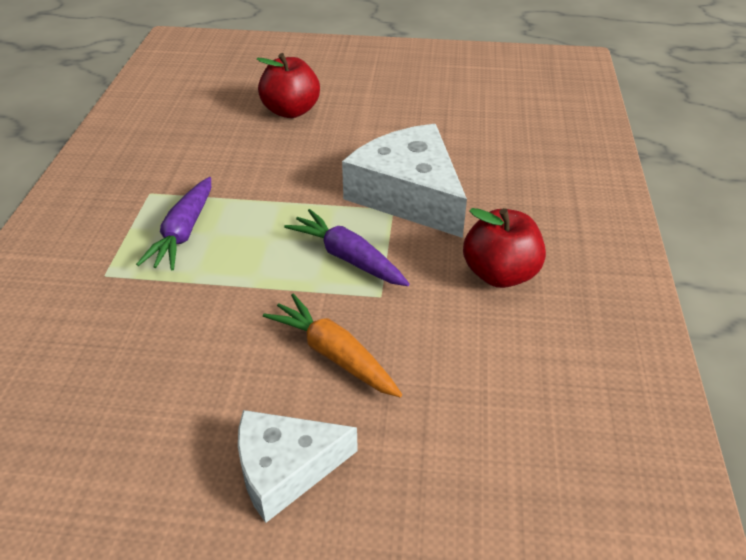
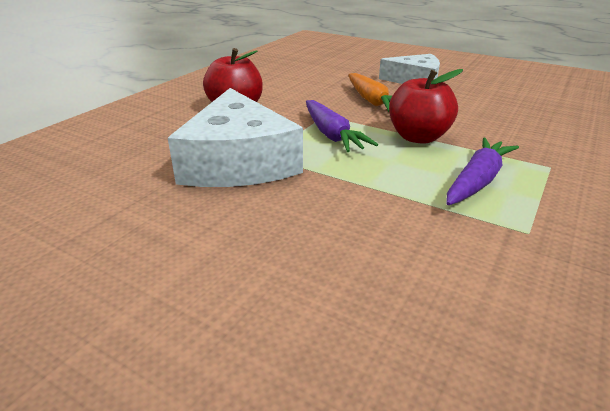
camera: 155 degrees left, 10 degrees down
red apple [256,53,320,118] -> red apple moved to [389,69,463,144]

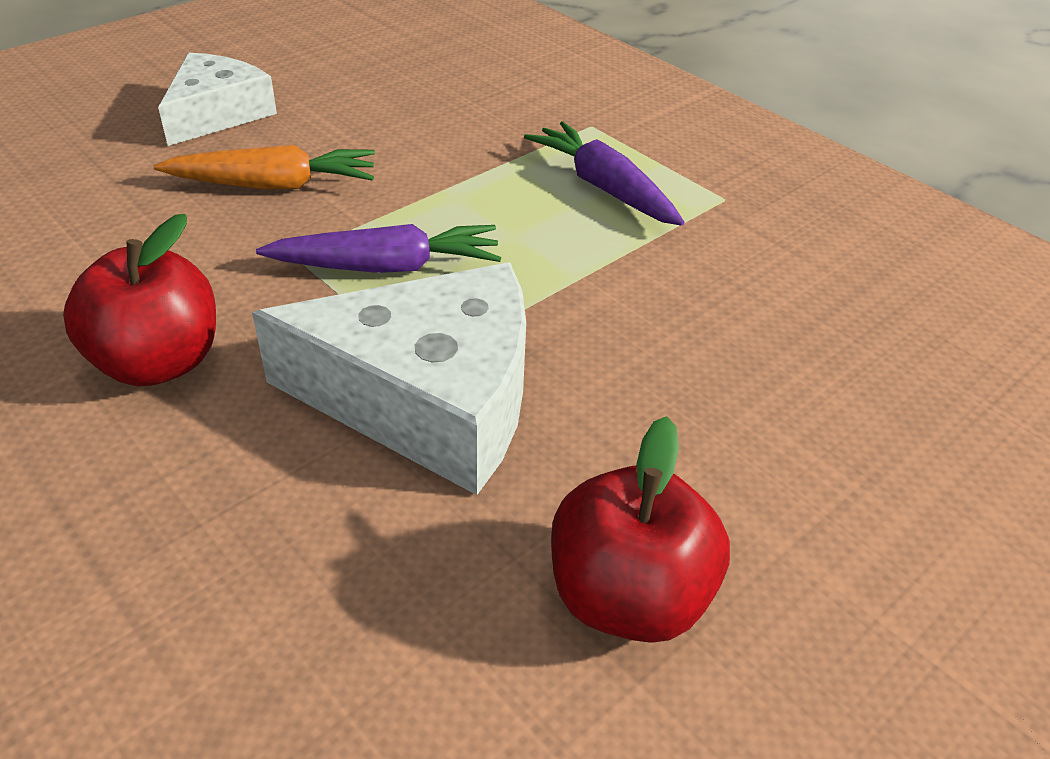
camera: 75 degrees left, 10 degrees up
red apple [389,69,463,144] -> red apple moved to [551,416,730,643]

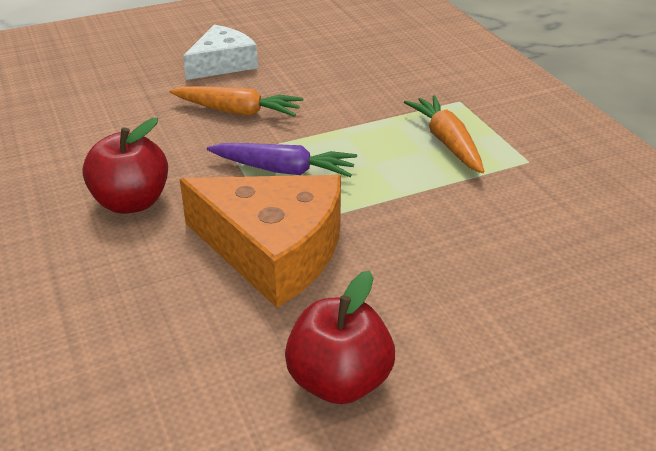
camera: 20 degrees right, 5 degrees down
white cheese [252,263,526,495] -> orange cheese [180,175,341,308]
purple carrot [524,121,685,226] -> orange carrot [404,95,485,173]

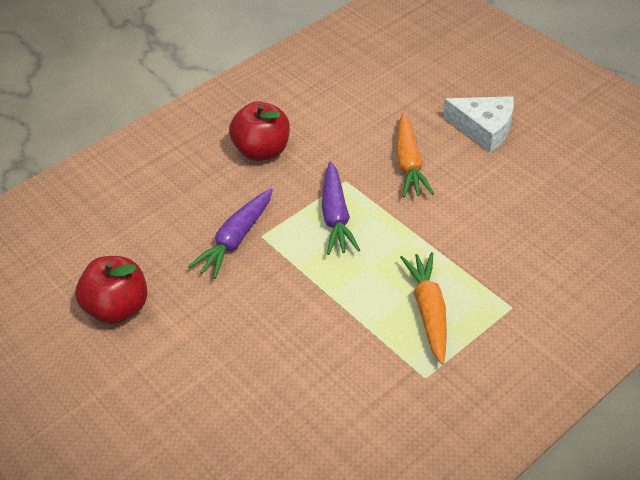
camera: 75 degrees right, 10 degrees up
orange cheese [180,175,341,308] -> purple carrot [188,188,273,279]
orange carrot [404,95,485,173] -> orange carrot turned 60 degrees counterclockwise [400,252,447,365]

